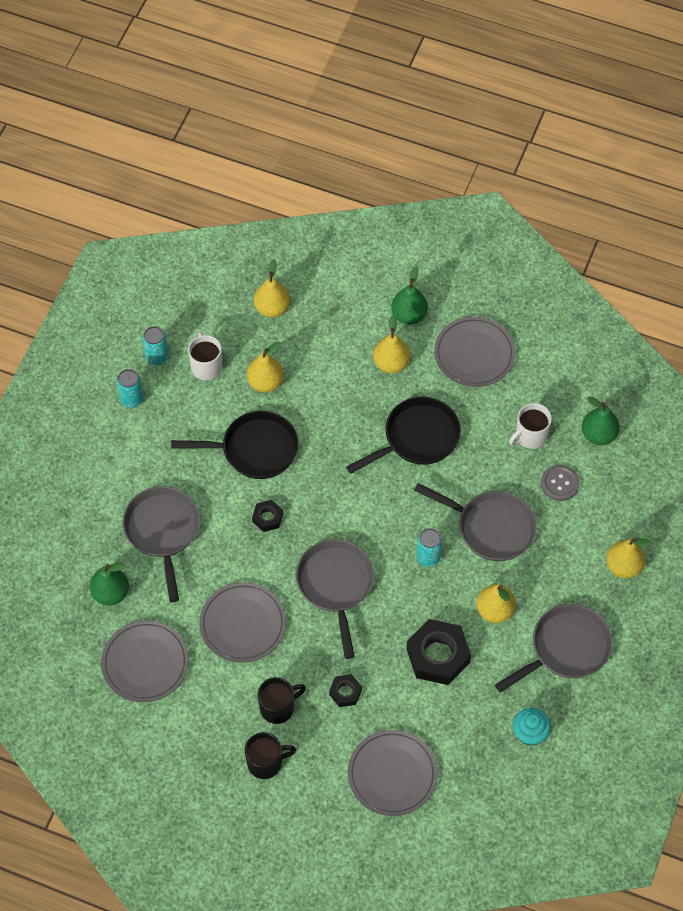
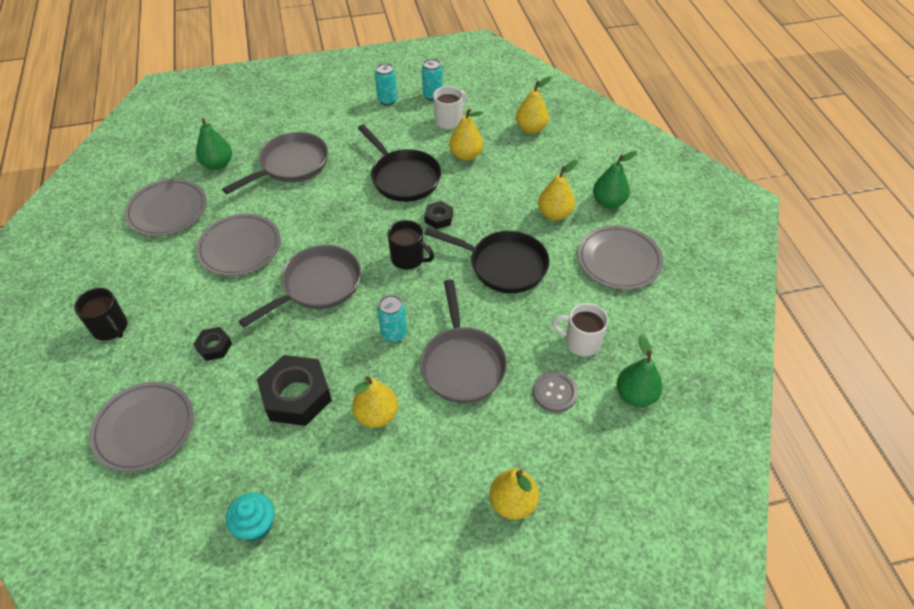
camera: 55 degrees right, 10 degrees down
black nut [252,500,283,532] -> black nut moved to [424,201,453,229]
black mug [258,677,306,724] -> black mug moved to [388,220,434,270]
grey pan [495,604,613,692] -> none

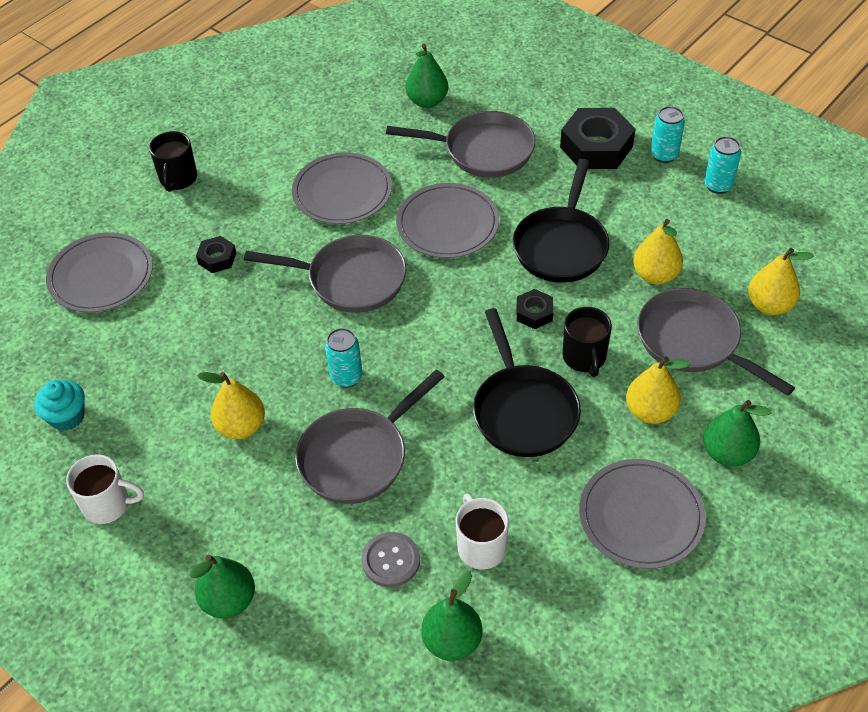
camera: 55 degrees right, 0 degrees up
grey plate [124,179,207,236] -> grey plate moved to [396,183,499,258]
black nut [257,355,332,426] -> black nut moved to [560,108,635,169]
black mug [388,220,434,270] -> black mug moved to [563,307,612,377]
white mug [433,86,467,129] -> white mug moved to [66,454,144,524]
yellow pear [489,469,539,520] -> green pear [190,555,255,619]
none -> grey pan [637,288,795,396]

